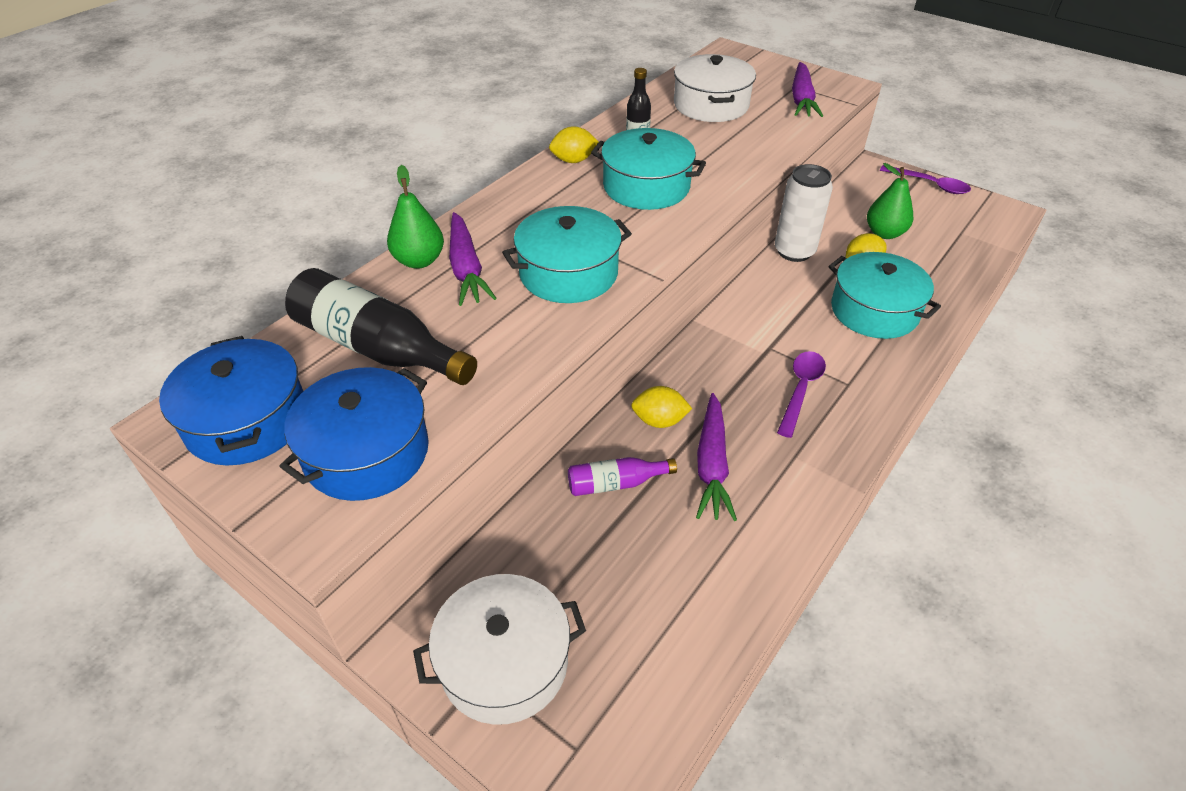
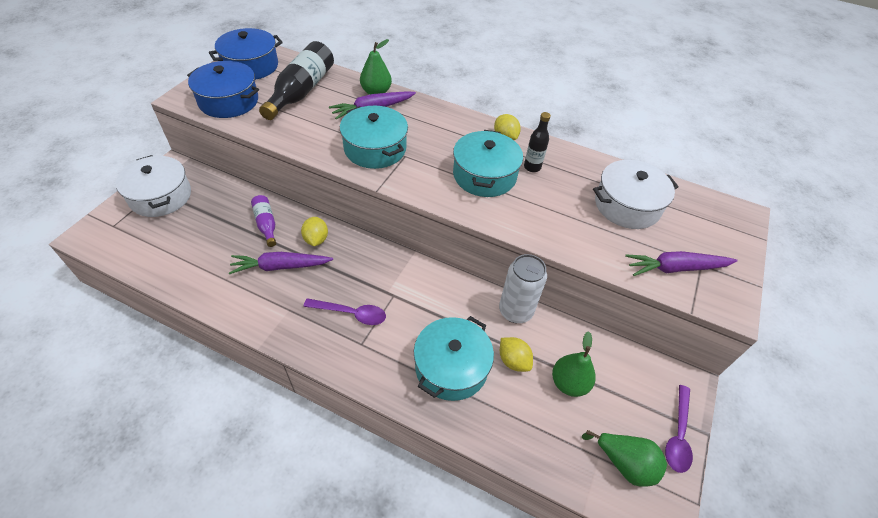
camera: 75 degrees right, 5 degrees up
none -> green pear [582,430,667,487]

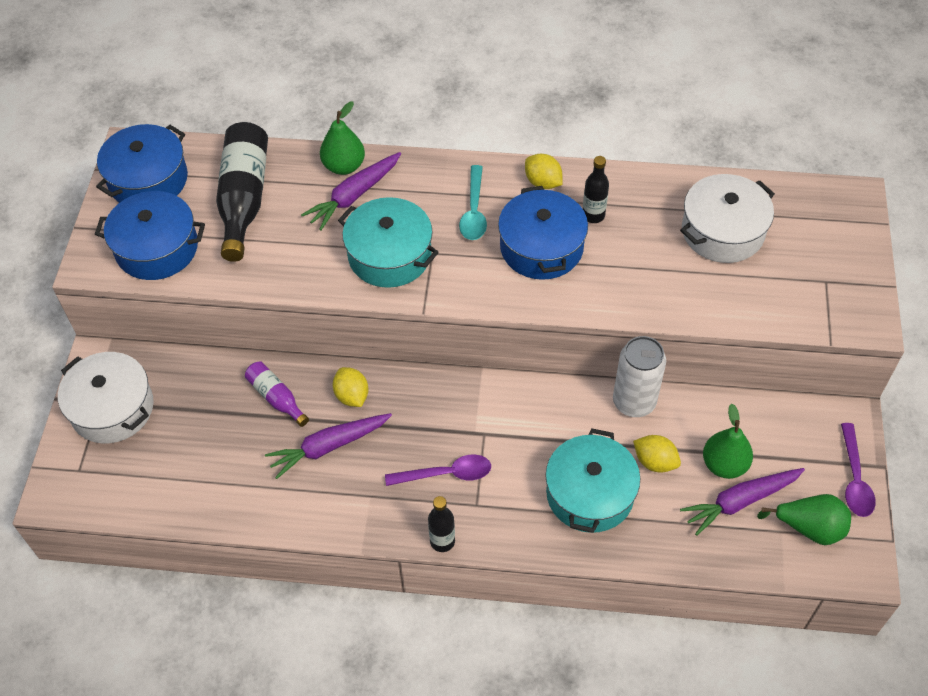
camera: 15 degrees left, 5 degrees up
turquoise pot [453,130,523,197] -> blue pot [498,186,588,280]
purple carrot [625,251,738,276] -> purple carrot moved to [680,468,805,536]
none -> black bottle [428,496,455,552]
none -> turquoise spoon [459,165,487,240]

